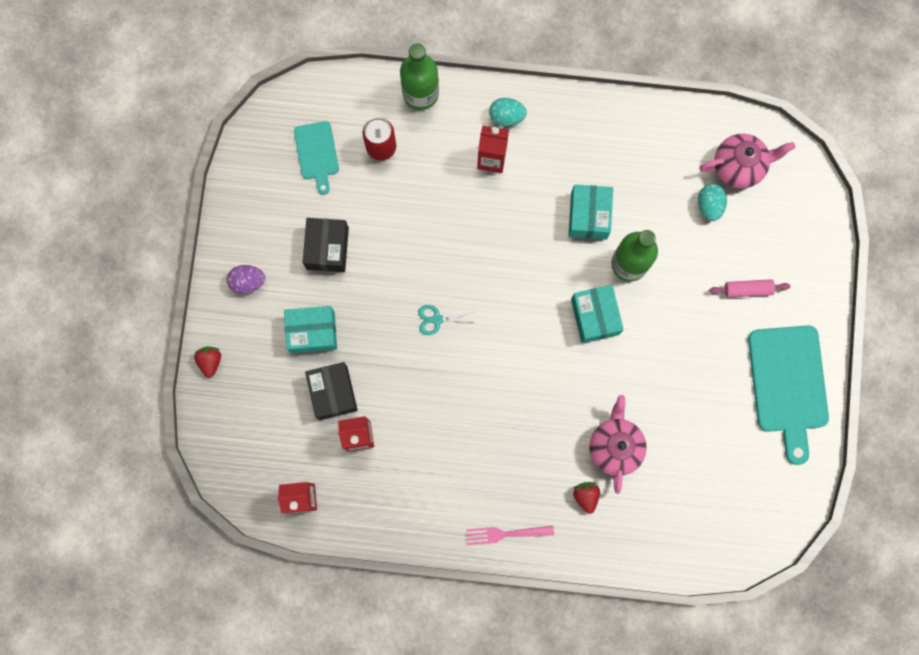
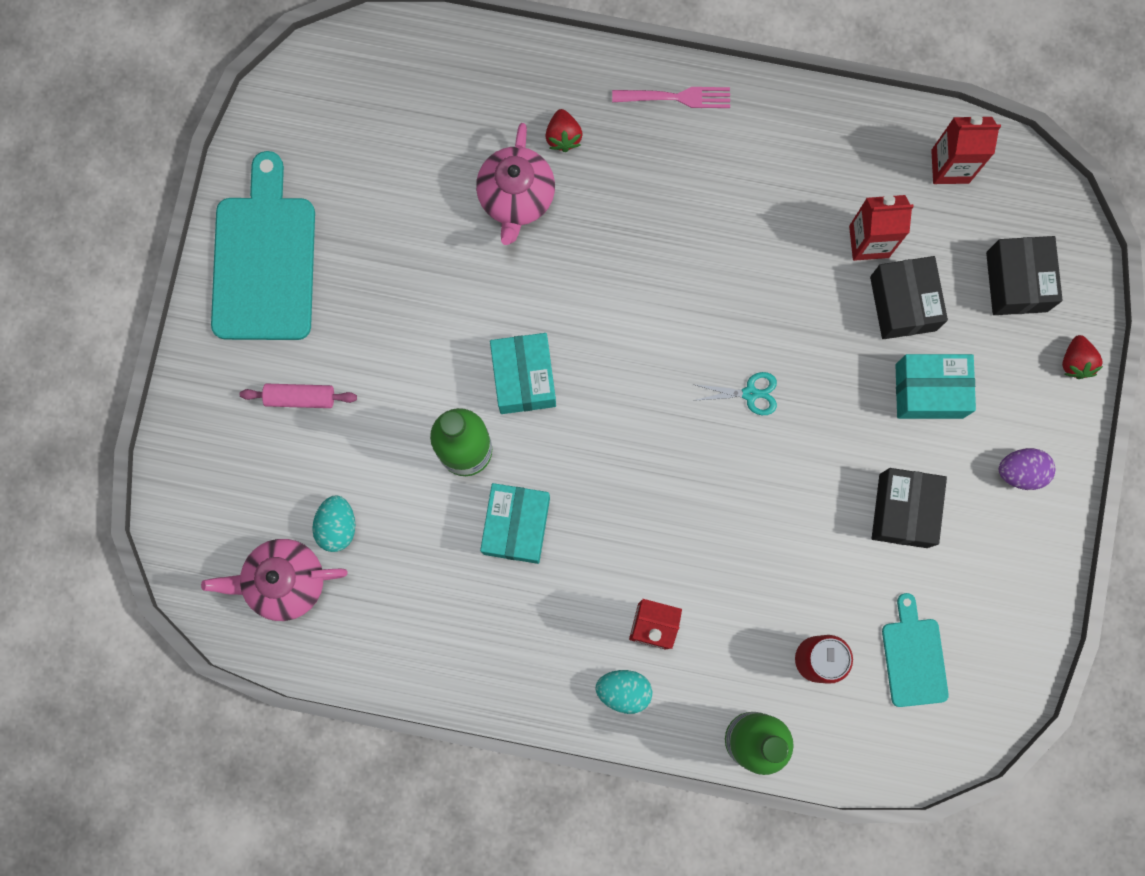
camera: 175 degrees left, 0 degrees up
none -> black box [986,236,1063,315]

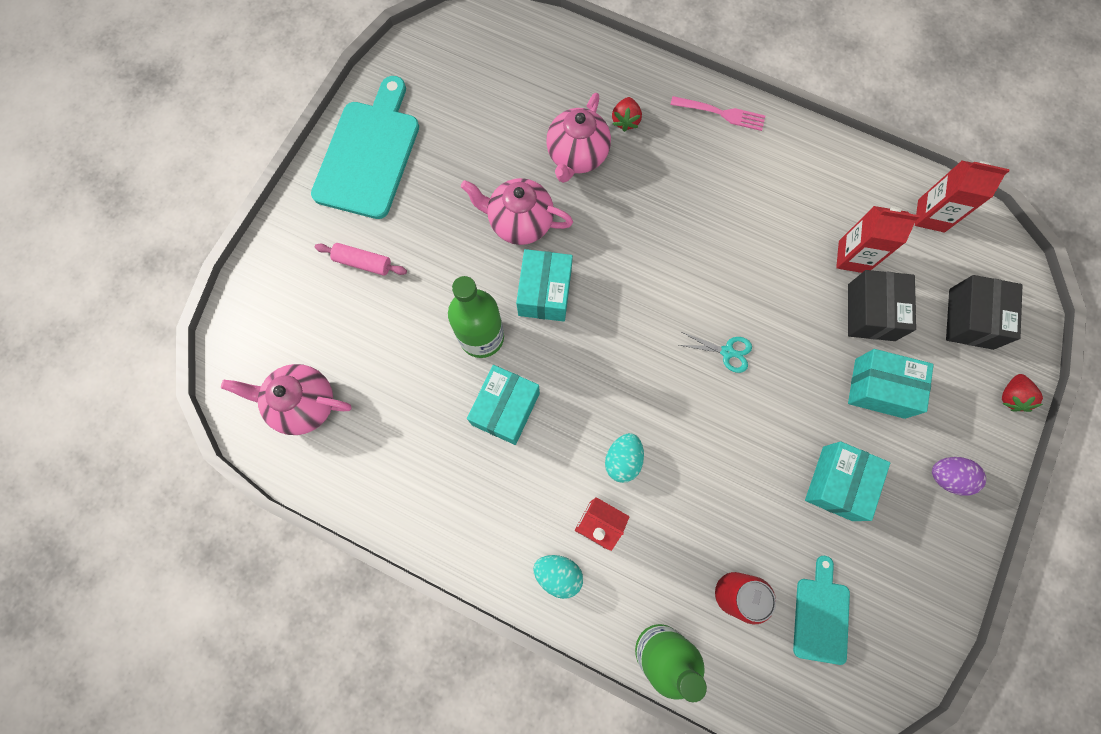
camera: 15 degrees right, 5 degrees down
turquoise egg [312,495,356,552] -> turquoise egg moved to [605,433,644,483]
black box [872,468,947,548] -> turquoise box [805,441,890,521]
none -> pink teapot [461,178,573,245]

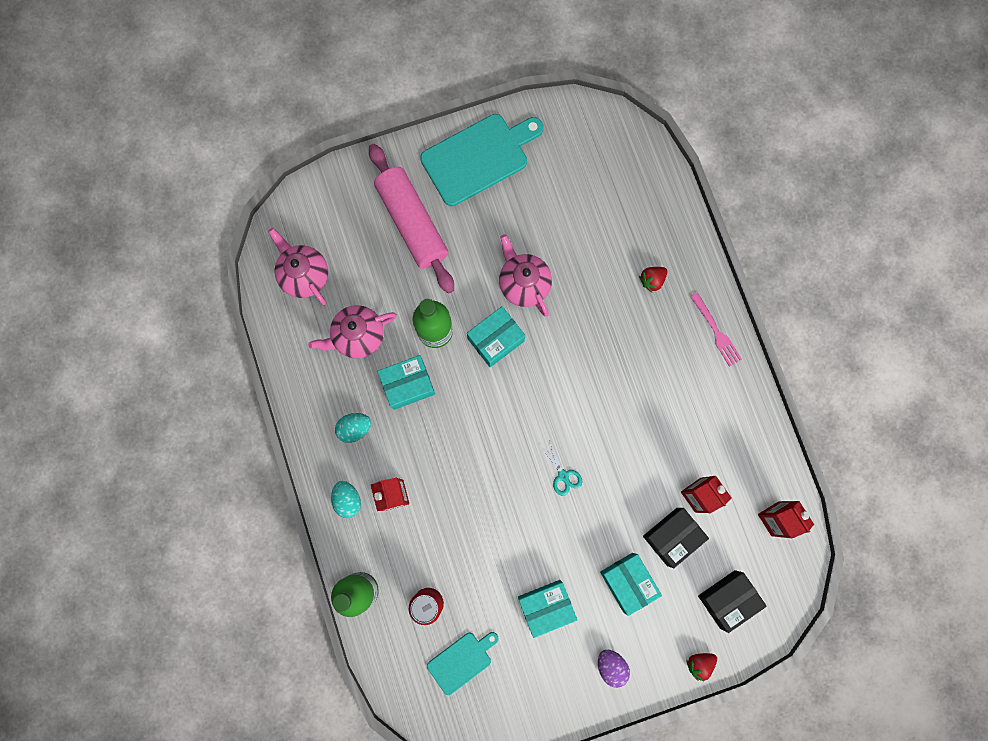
camera: 45 degrees right, 5 degrees up
pink rolling pin [315,243,407,276] -> pink rolling pin [369,144,454,294], size x2.25
pink teapot [546,93,611,183] -> pink teapot moved to [308,305,397,358]
turquoise egg [605,433,644,483] -> turquoise egg moved to [335,413,371,443]

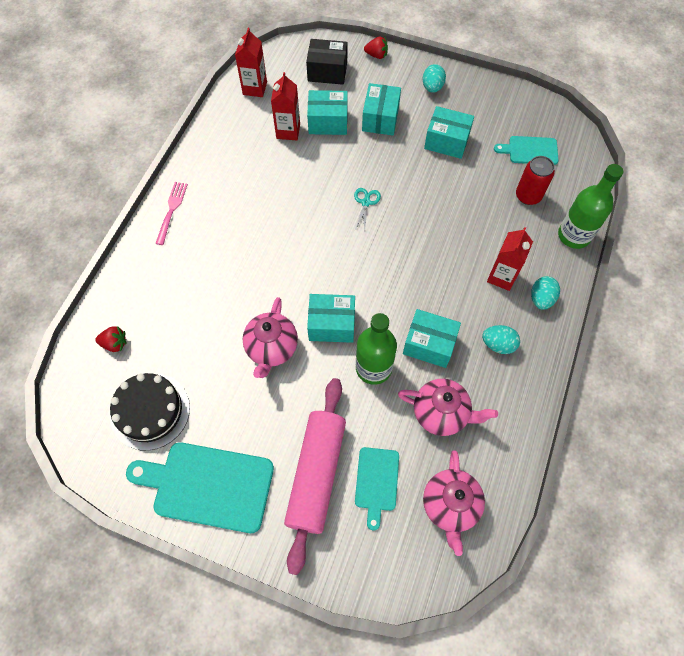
camera: 140 degrees left, 15 degrees down
purple egg [598,650,630,688] -> turquoise egg [422,64,446,93]
red strawberry [639,267,667,293] -> red strawberry moved to [95,326,126,352]
black box [643,508,709,568] -> turquoise box [307,90,348,135]
none -> black cake [110,373,190,450]
none -> turquoise cutting board [355,447,399,531]

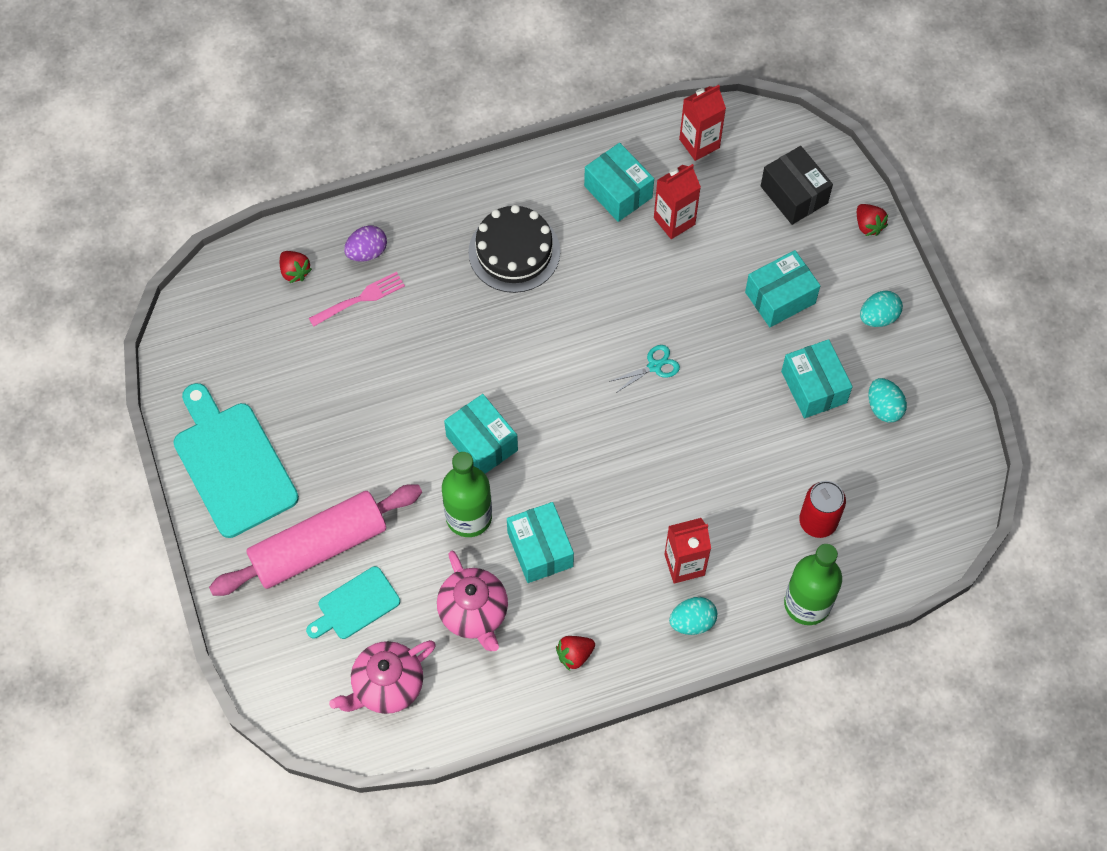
camera: 50 degrees right, 0 degrees up
black cake [110,373,190,450] -> black cake moved to [469,205,560,293]
pink fork [155,182,188,245] -> pink fork moved to [309,272,405,327]
pink teapot [243,297,298,378] -> none
turquoise box [307,90,348,135] -> turquoise box moved to [584,143,654,222]
turquoise egg [482,325,520,354] -> turquoise egg moved to [868,378,907,423]
turquoise cutting board [494,136,559,165] -> none
none -> purple egg [344,225,387,262]
none -> red strawberry [556,636,595,671]

